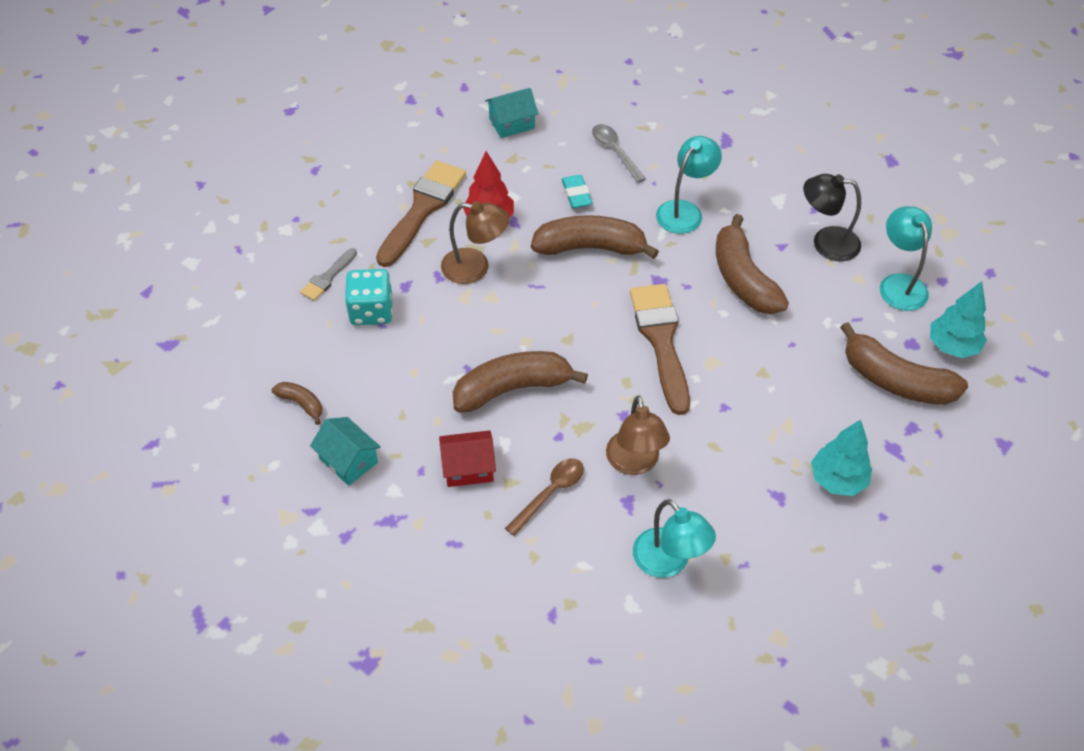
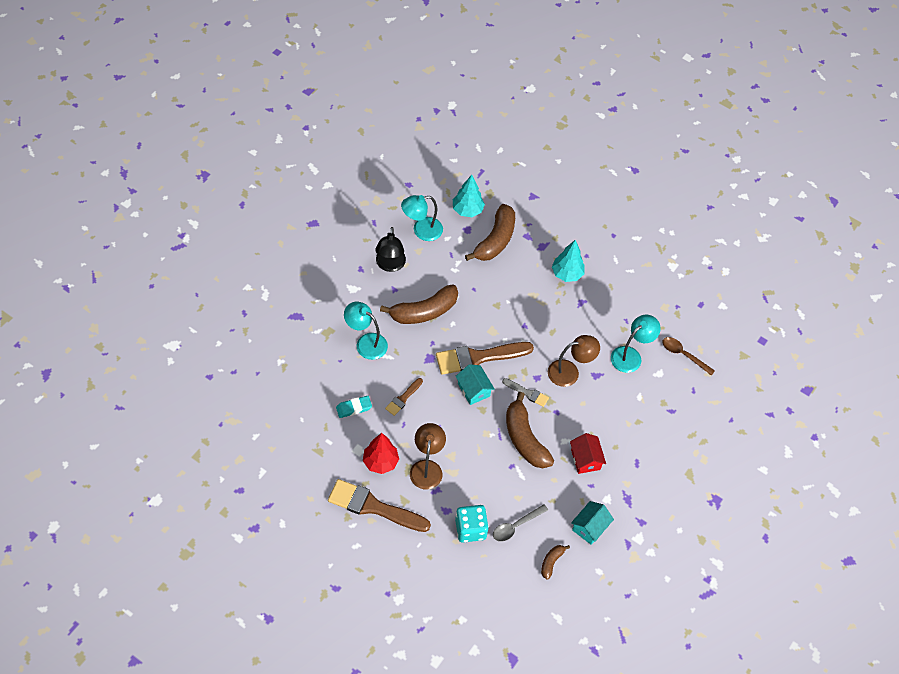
camera: 100 degrees left, 5 degrees up
grey brush [300,248,357,301] -> grey brush moved to [502,378,549,407]
turquoise house [485,88,538,138] -> turquoise house moved to [456,364,495,405]
brown spoon [505,458,584,536] -> brown spoon moved to [662,337,715,376]
brown banana [531,215,659,259] -> brown brush [385,378,423,416]
grey spoon [592,124,646,183] -> grey spoon moved to [493,504,548,542]

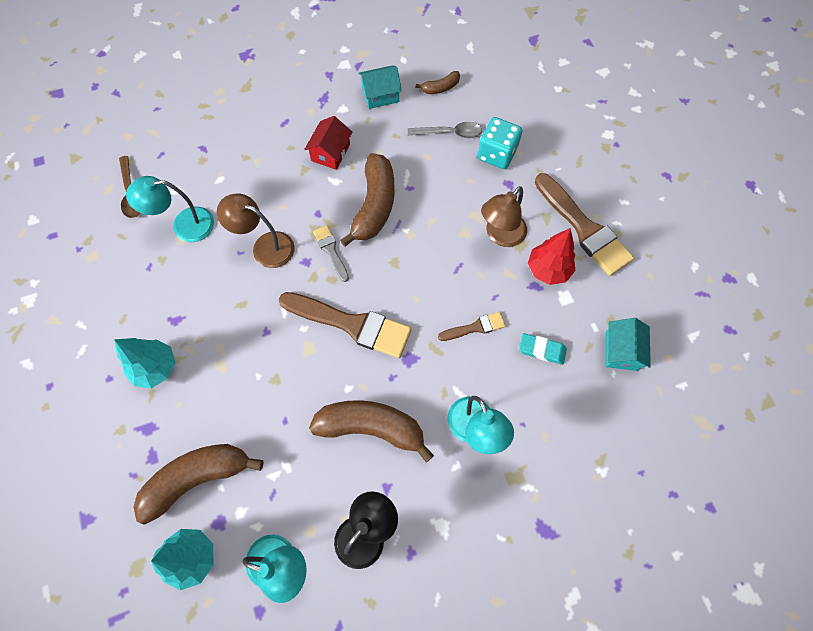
camera: 140 degrees left, 10 degrees up
turquoise house [456,364,495,405] -> turquoise house moved to [605,318,651,371]

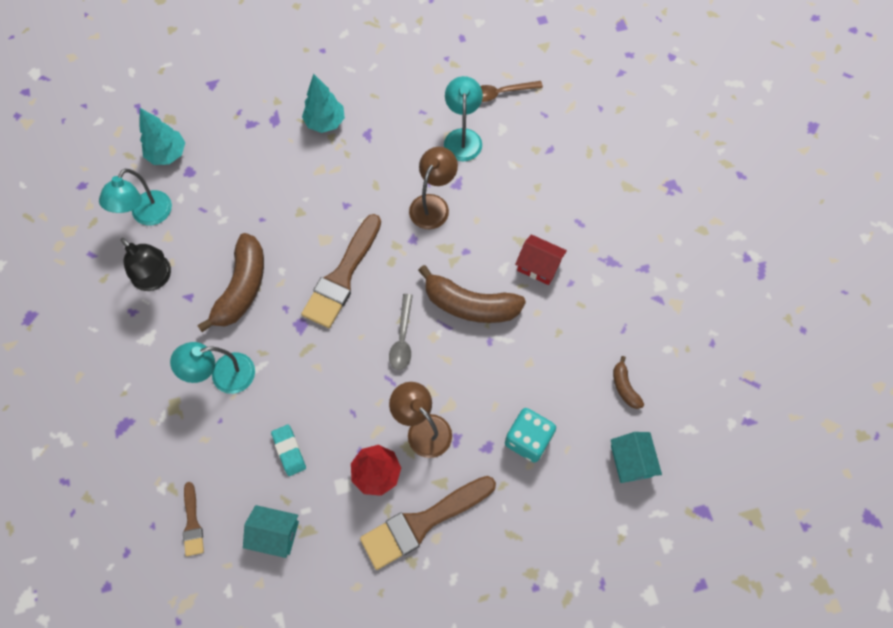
camera: 95 degrees right, 0 degrees up
brown banana [133,444,264,525] -> none
grey brush [313,225,349,282] -> none
turquoise house [358,65,402,109] -> turquoise house moved to [611,432,662,483]
grey spoon [408,122,482,138] -> grey spoon moved to [389,294,413,370]
brown brush [438,312,506,341] -> brown brush moved to [183,482,204,556]
turquoise eraser [519,333,567,365] -> turquoise eraser turned 45 degrees counterclockwise [271,425,306,476]

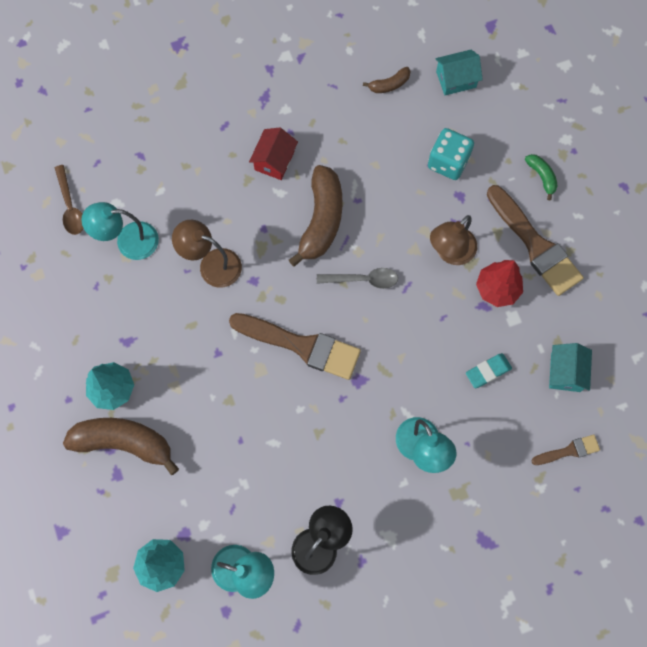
camera: 95 degrees left, 5 degrees up
brown banana [197,233,264,332] -> brown banana moved to [63,418,179,475]
none -> green banana [525,154,558,200]

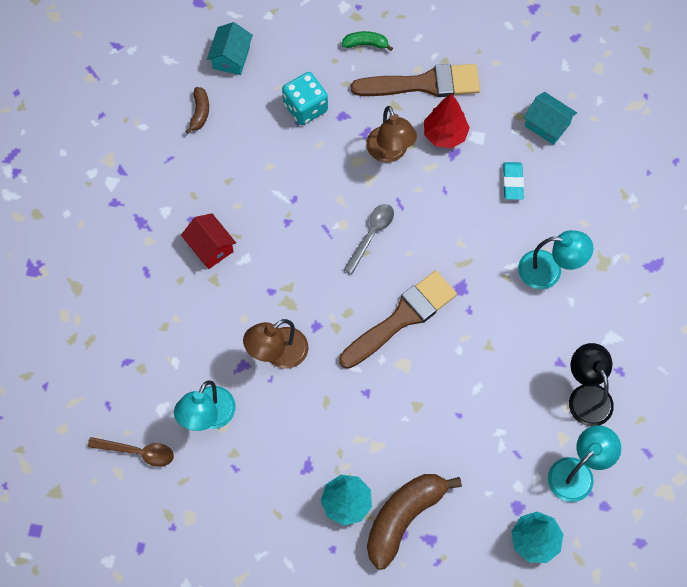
camera: 60 degrees left, 5 degrees down
brown banana [289,165,342,267] -> none
brown brush [532,435,600,465] -> none

